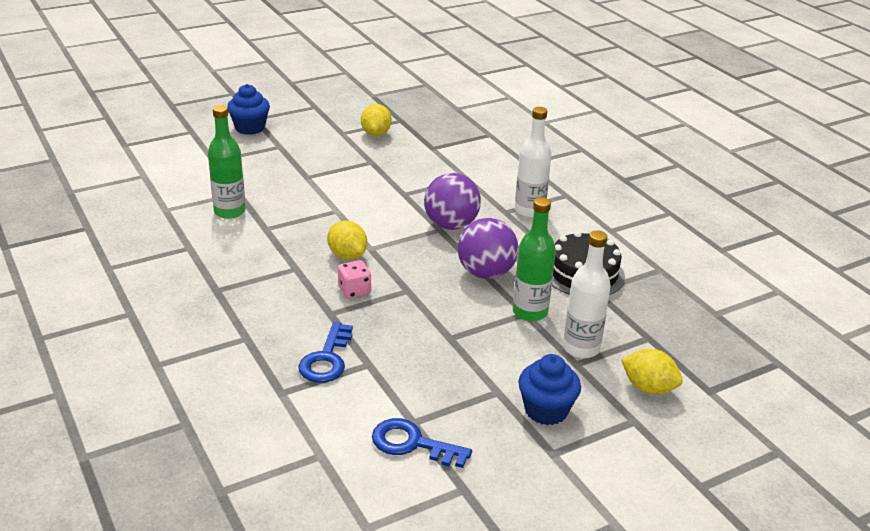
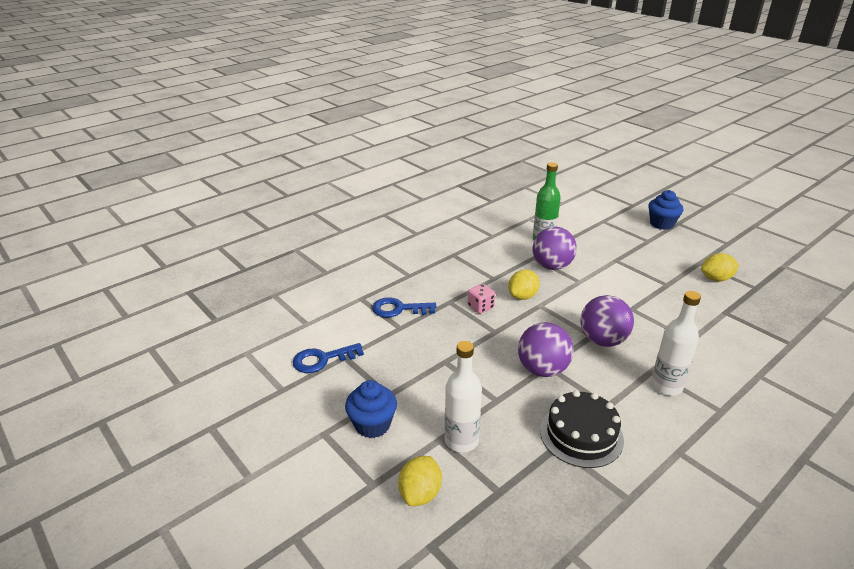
camera: 80 degrees right, 0 degrees up
blue key [372,418,472,468] -> blue key turned 120 degrees counterclockwise [293,343,364,373]
green bottle [513,197,556,321] -> none
none -> purple ball [533,227,577,270]

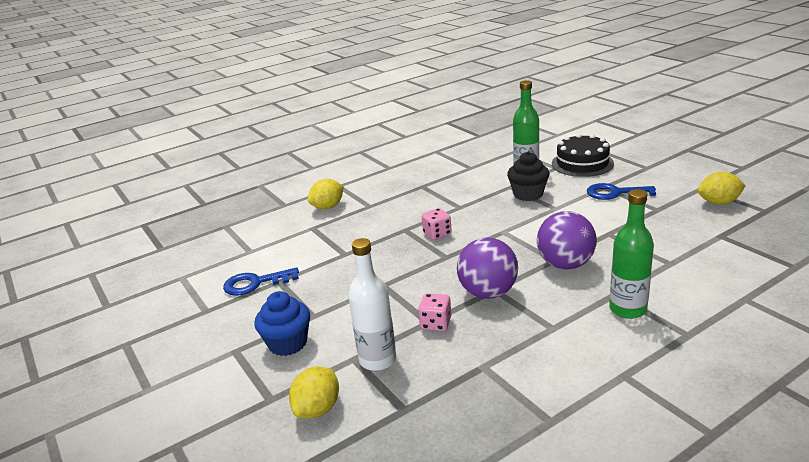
camera: 10 degrees right, 5 degrees down
blue key [372,297,436,318] -> blue key moved to [587,183,656,200]
yellow lemon [508,270,540,300] -> yellow lemon moved to [308,179,343,209]
purple ball [533,227,577,270] -> black cupcake [507,152,549,201]
black cake [540,390,624,468] -> black cake moved to [552,134,614,177]
blue cupcake [648,190,683,230] -> none
white bottle [651,291,701,396] -> green bottle [609,189,654,319]
none -> pink dice [418,293,451,331]

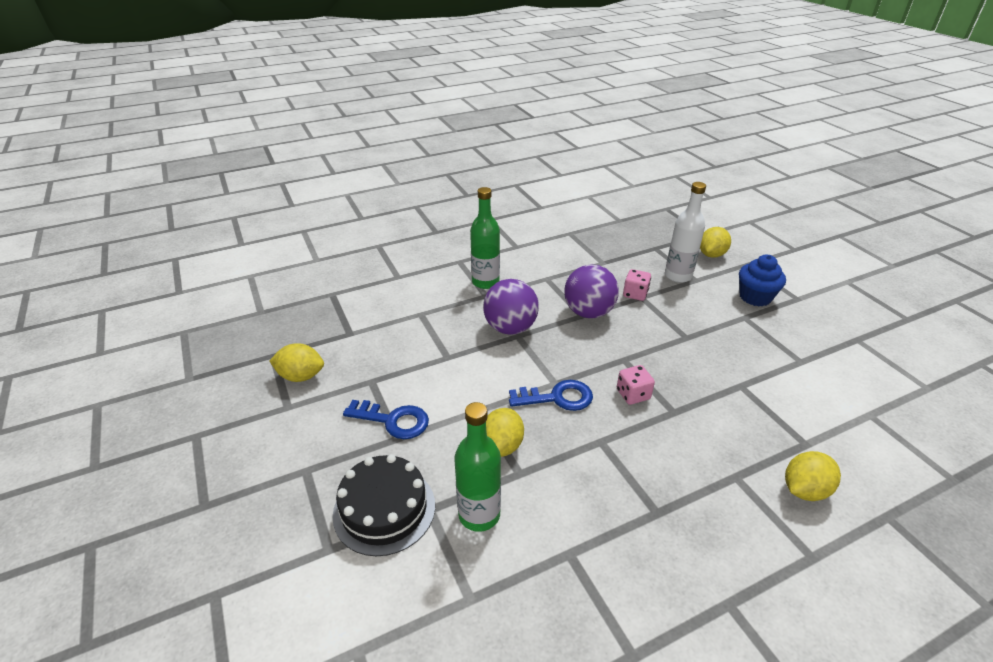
camera: 175 degrees left, 10 degrees up
blue key [223,267,299,296] -> blue key moved to [509,380,593,411]
black cupcake [507,152,549,201] -> yellow lemon [486,408,524,457]

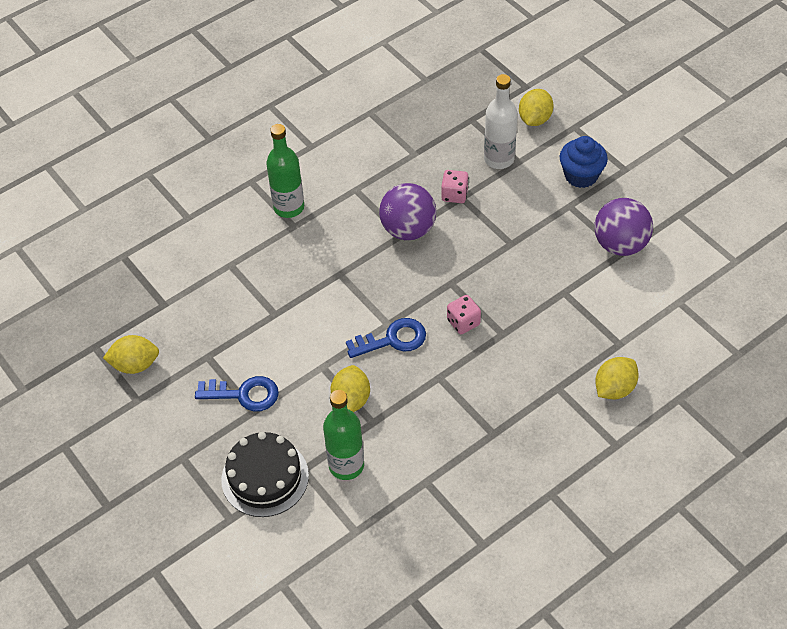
camera: 10 degrees left, 15 degrees up
purple ball [483,279,539,335] -> purple ball moved to [594,198,653,256]

